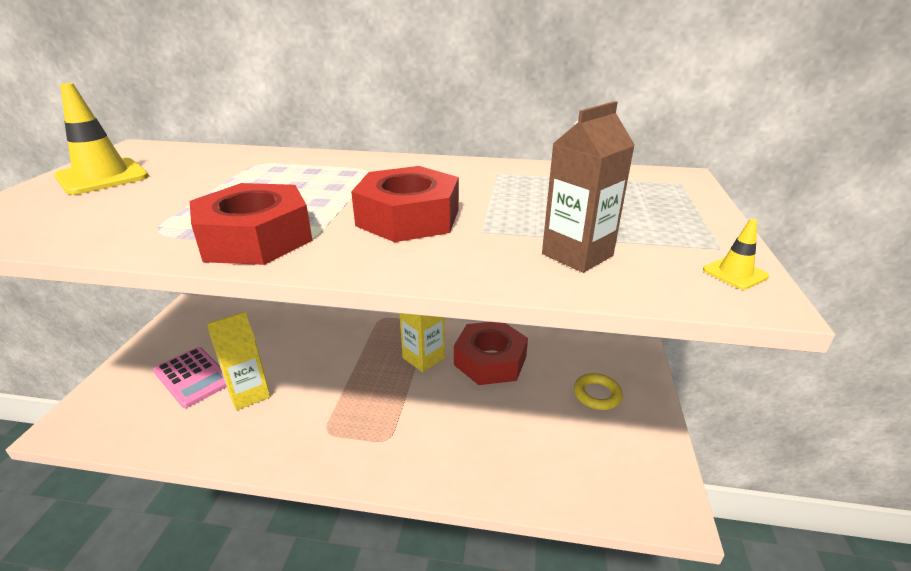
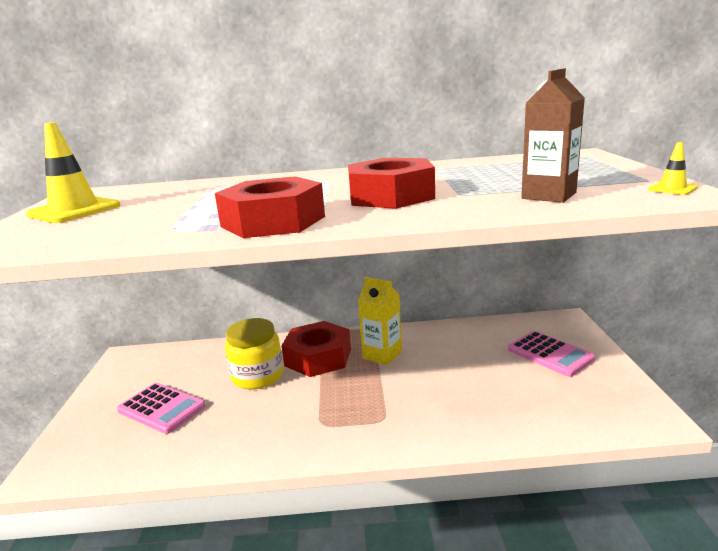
camera: 10 degrees left, 10 degrees down
yellow carton [207,312,270,410] -> none
red nut [454,322,528,385] -> red nut moved to [282,321,351,377]
yellow ring [574,373,623,410] -> pink calculator [508,331,595,377]
none -> yellow jar [225,318,283,389]

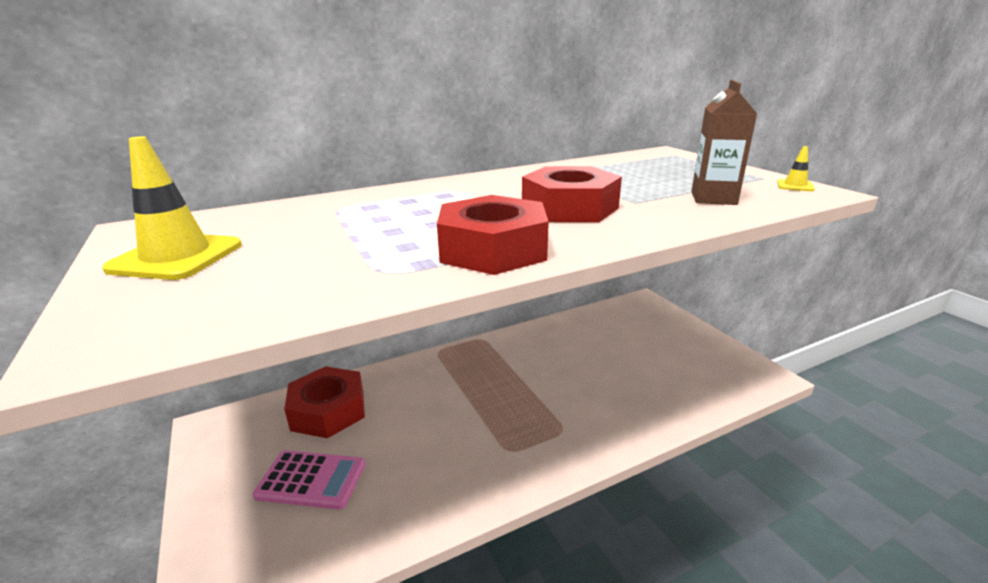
camera: 25 degrees left, 5 degrees up
yellow jar [225,318,283,389] -> none
red nut [282,321,351,377] -> red nut moved to [284,366,365,438]
yellow carton [358,277,402,365] -> none
pink calculator [508,331,595,377] -> none

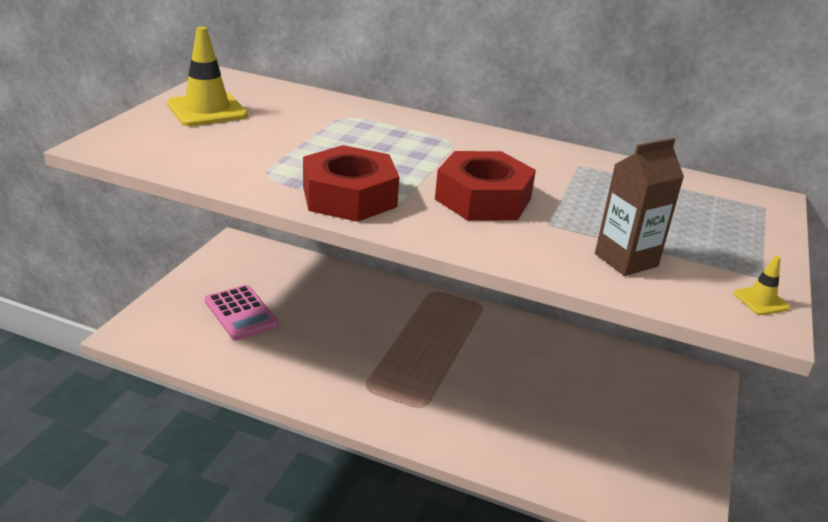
camera: 45 degrees right, 5 degrees up
red nut [284,366,365,438] -> none

